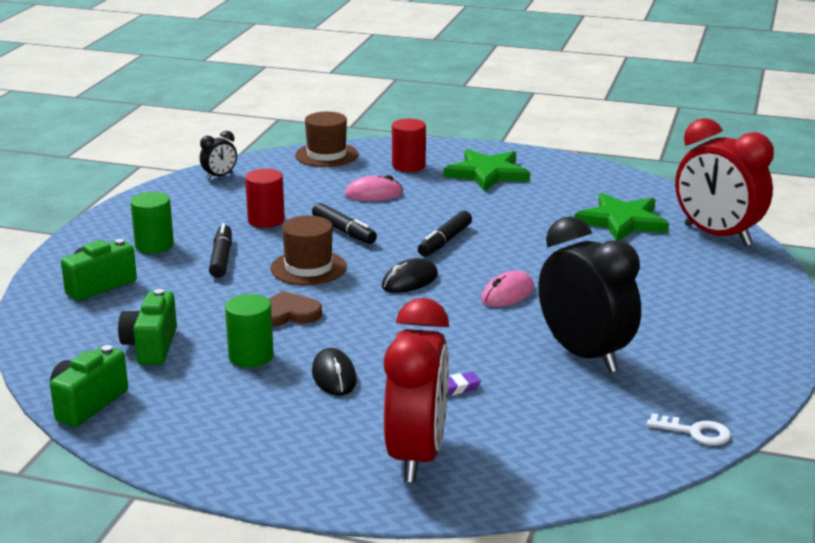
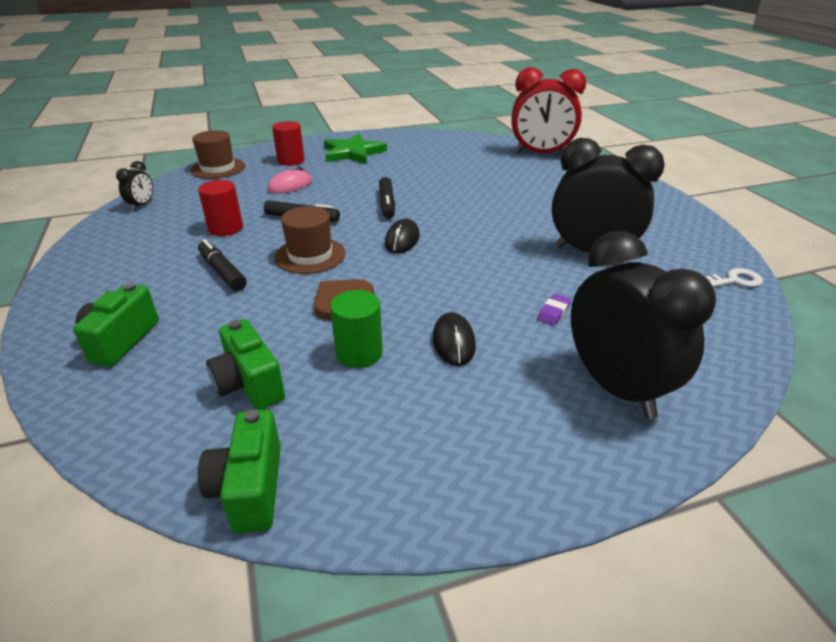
camera: 35 degrees left, 10 degrees up
green cylinder [130,192,174,254] -> none
black mouse [312,348,357,396] -> black mouse turned 45 degrees clockwise [433,312,476,366]
red clock [384,298,449,482] -> black clock [571,231,716,419]
pink mouse [481,271,534,307] -> none
green star [575,193,669,240] -> none

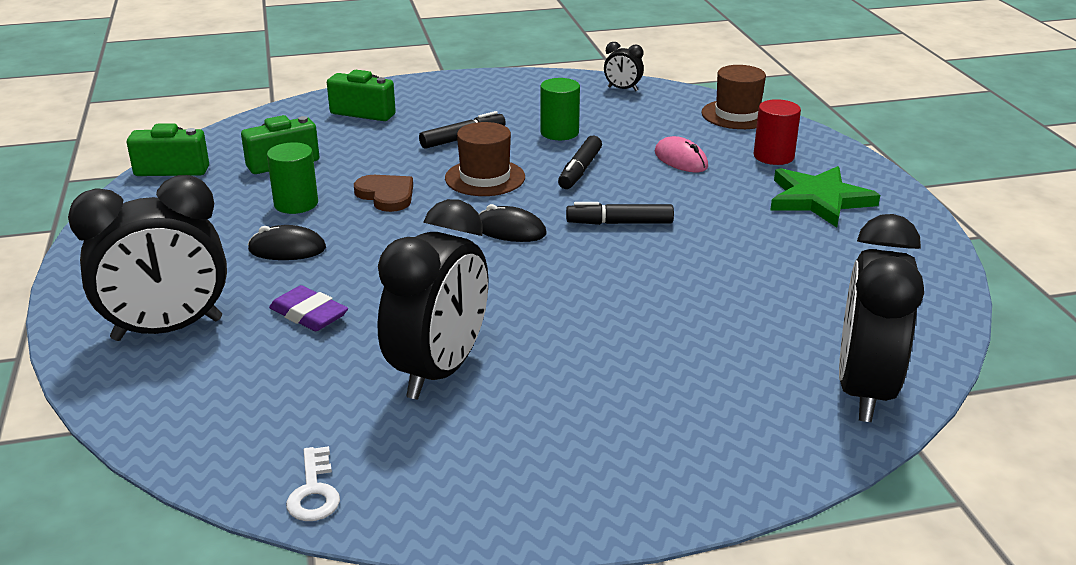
camera: 95 degrees right, 5 degrees down
red cylinder [198,180,243,236] -> green cylinder [540,78,580,140]
red clock [512,67,586,153] -> black clock [839,214,924,422]
purple eraser [537,294,571,326] -> purple eraser [269,285,348,331], size x1.59

